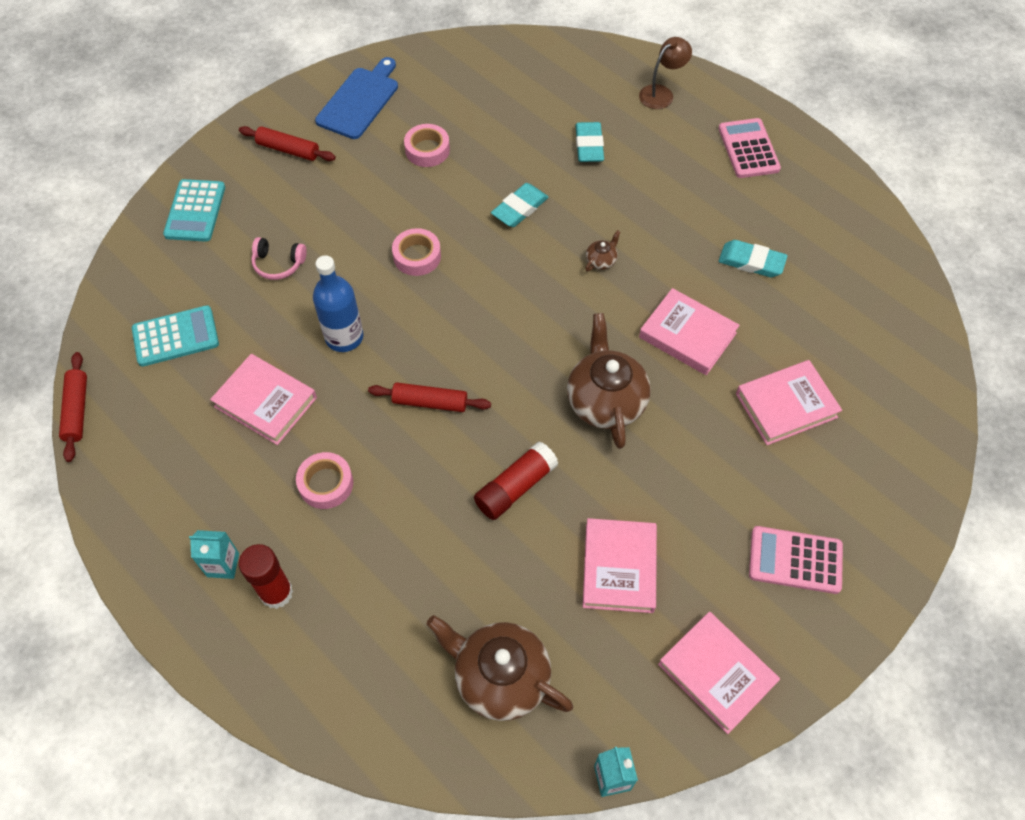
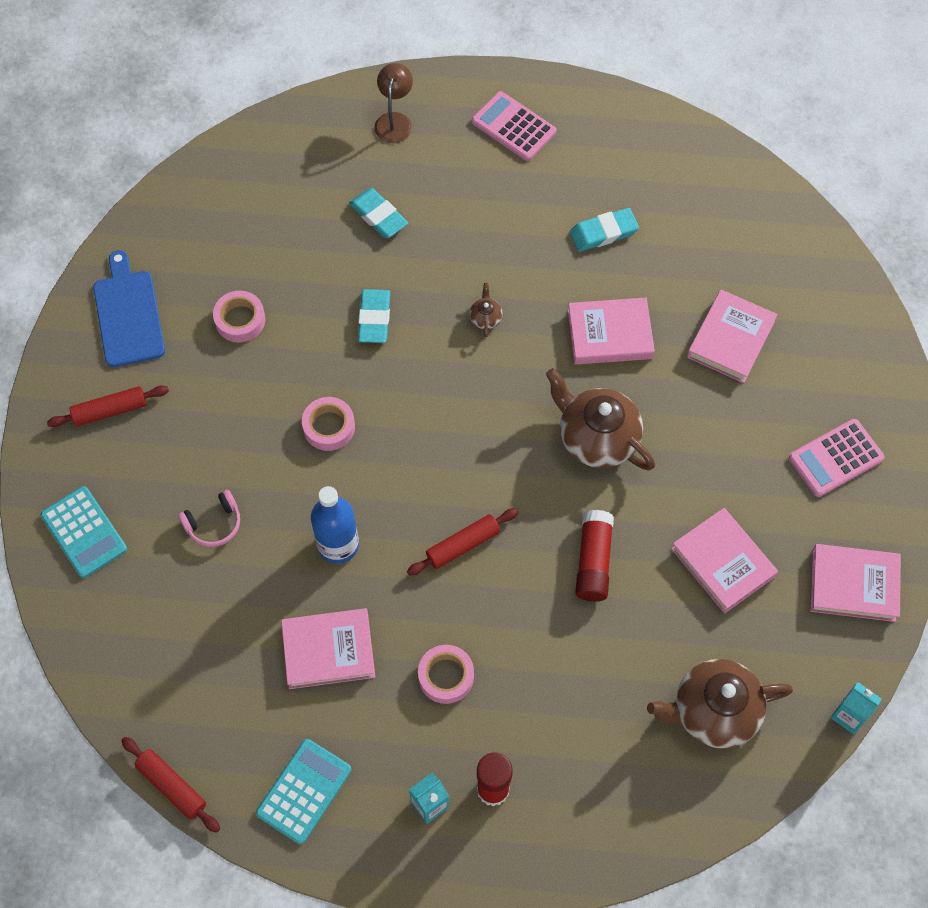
camera: 40 degrees left, 5 degrees up
turquoise calculator [132,305,219,367] -> turquoise calculator moved to [256,739,351,844]

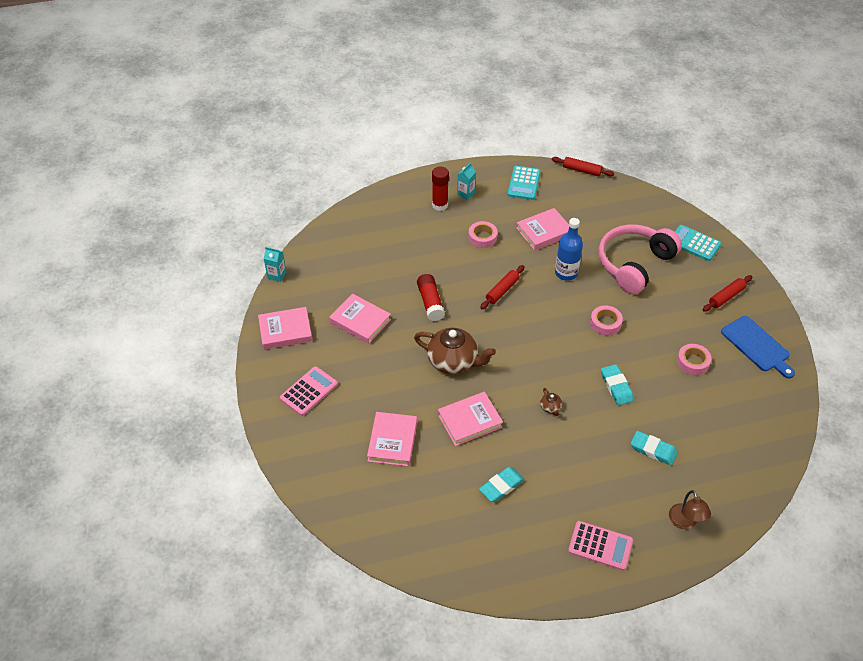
camera: 160 degrees right, 15 degrees down
pink headphones [178,490,240,547] -> pink headphones [598,224,682,294], size x2.45
brown teapot [647,659,793,749] -> none

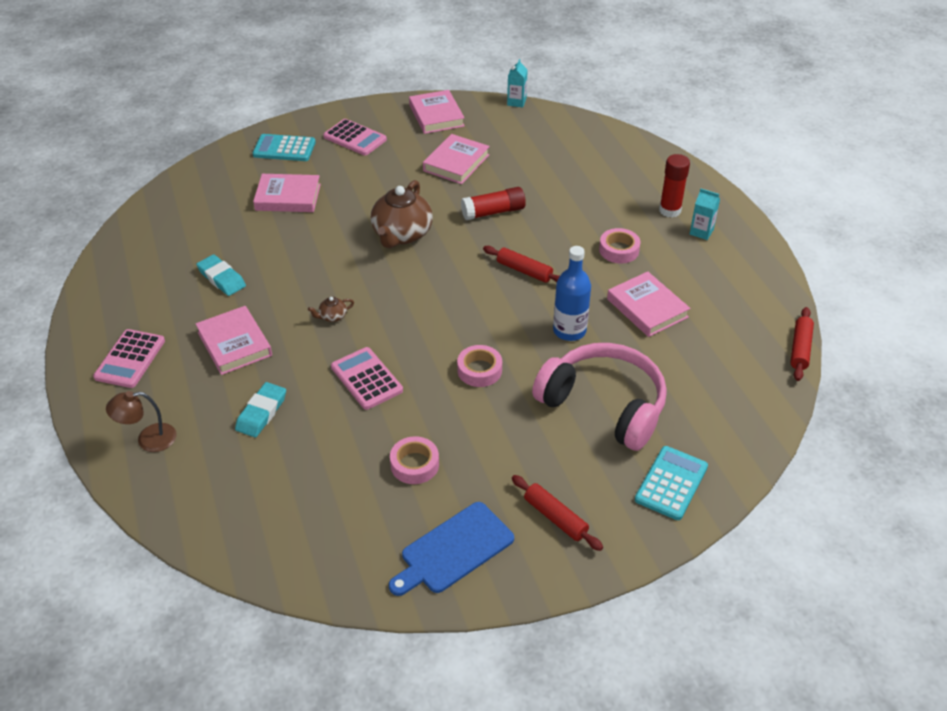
camera: 85 degrees right, 5 degrees down
pink book [438,392,503,446] -> pink book moved to [196,306,272,375]
turquoise calculator [508,166,540,200] -> turquoise calculator moved to [253,134,316,161]
turquoise eraser [601,364,634,405] -> pink calculator [331,347,403,410]

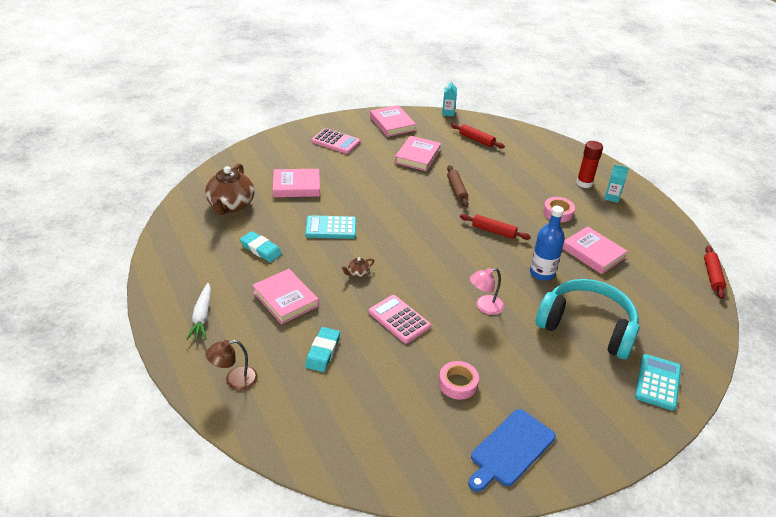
camera: 10 degrees left, 5 degrees down
pink calculator [93,329,165,388] -> white carrot [186,283,211,340]
turquoise calculator [253,134,316,161] -> turquoise calculator moved to [305,215,356,239]
brown teapot [371,180,433,248] -> brown teapot moved to [205,163,255,215]
pink tape [457,345,502,387] -> pink lamp [470,268,504,315]
red glue stick [461,187,526,220] -> brown rolling pin [447,165,469,207]
red rolling pin [512,475,603,551] -> red rolling pin moved to [451,123,505,149]
pink headphones [532,343,667,451] -> turquoise headphones [536,279,639,359]

